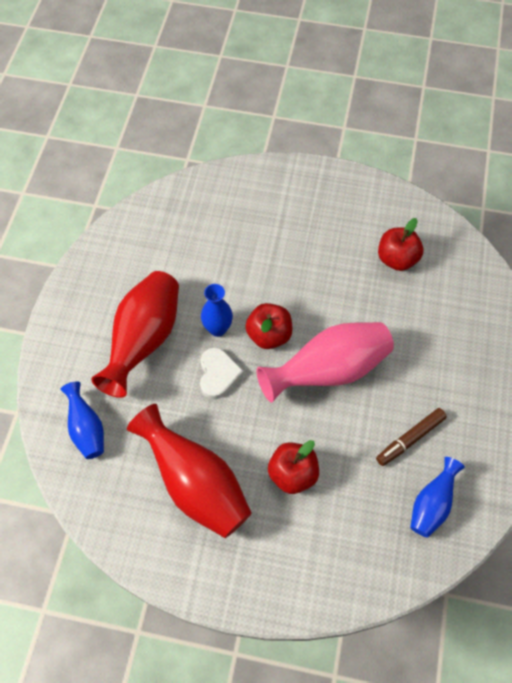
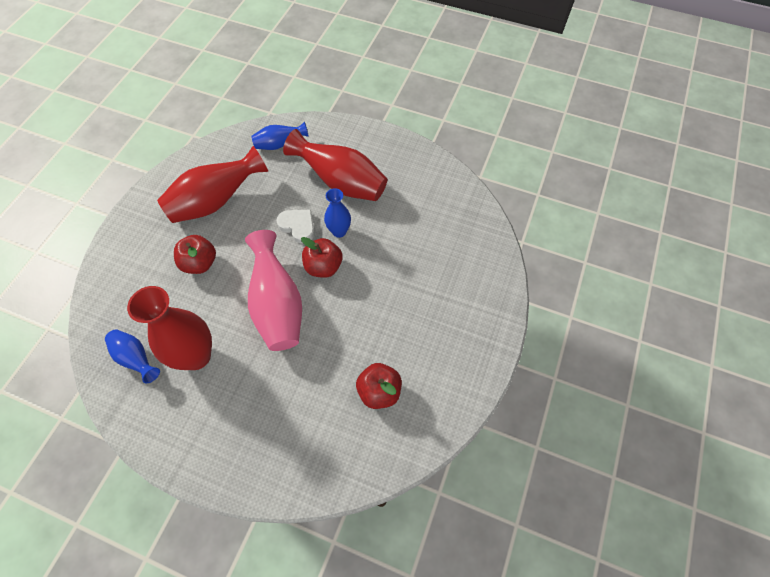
camera: 100 degrees right, 0 degrees up
white heart [200,348,244,399] -> white heart turned 150 degrees counterclockwise [276,210,315,243]
brown marker [376,408,447,466] -> red vase [127,286,212,370]

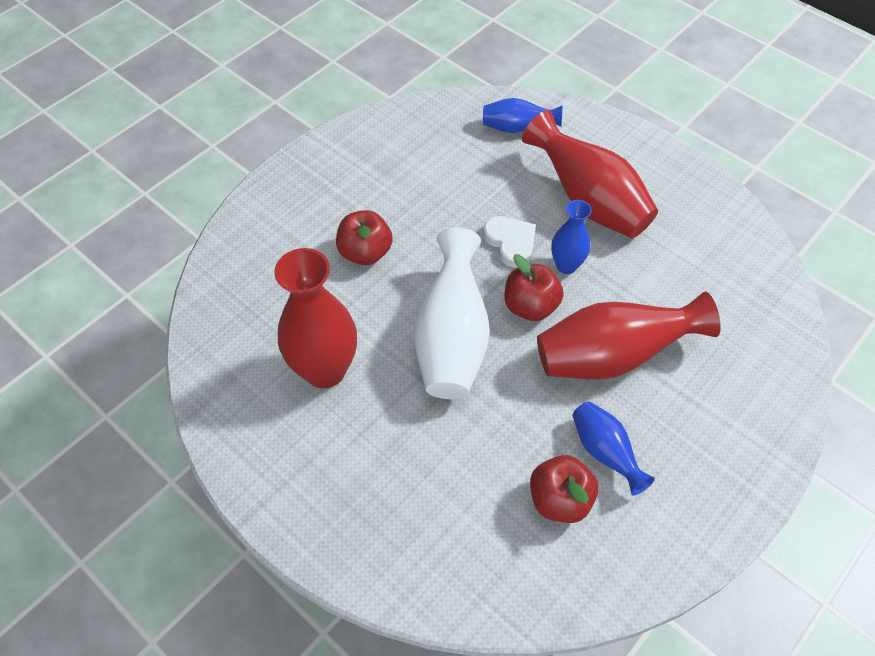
camera: 20 degrees right, 5 degrees down
blue vase [105,329,160,383] -> blue vase moved to [572,402,655,496]
red vase [157,146,268,223] -> red vase moved to [537,292,721,380]
pink vase [245,230,302,351] -> white vase [414,228,490,399]

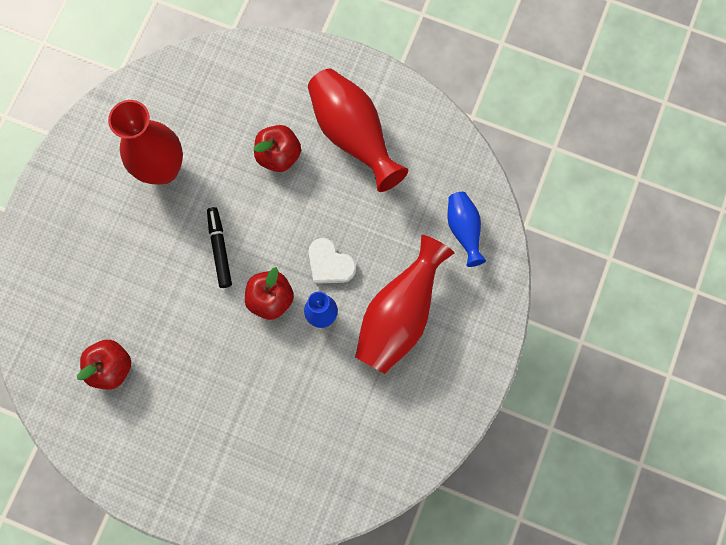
camera: 70 degrees right, 20 degrees up
white vase [414,228,490,399] -> black marker [207,207,232,288]
white heart [484,216,536,267] -> white heart turned 90 degrees clockwise [309,238,356,284]
red vase [537,292,721,380] -> red vase moved to [308,69,408,192]
blue vase [572,402,655,496] -> none

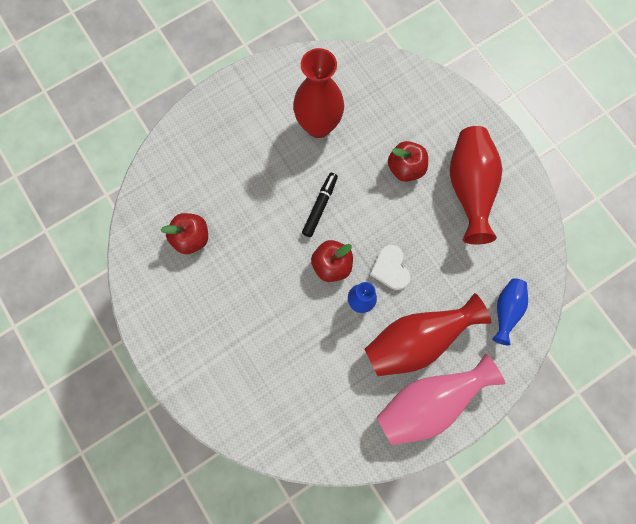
camera: 35 degrees right, 0 degrees up
none -> pink vase [377,354,505,445]

